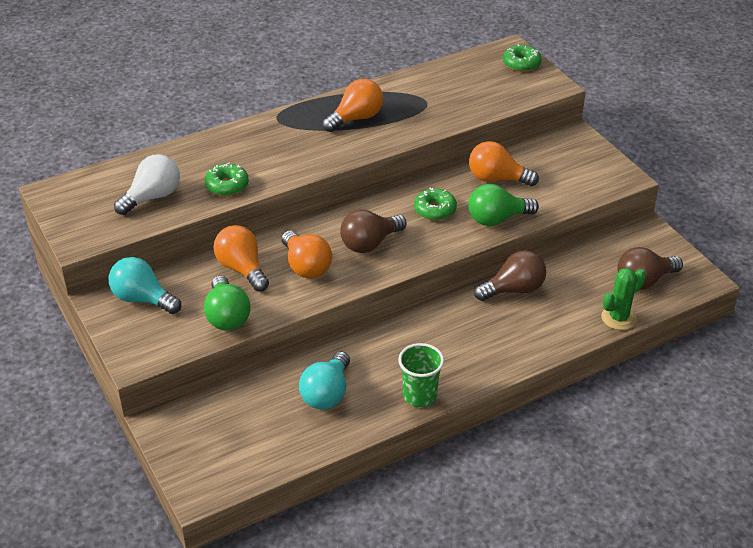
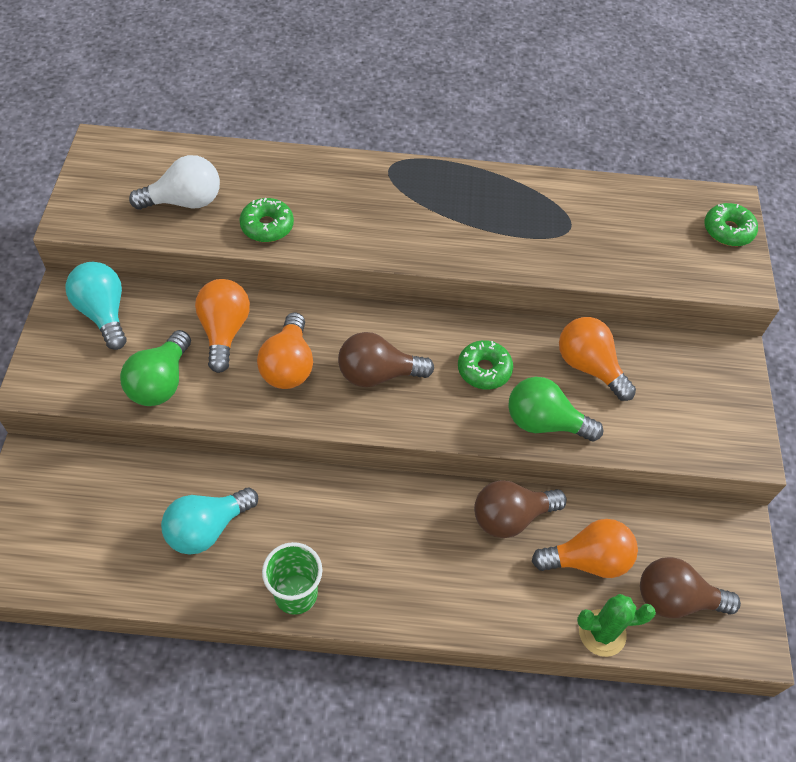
camera: 30 degrees right, 15 degrees up
orange light bulb [322,79,383,132] -> orange light bulb moved to [532,519,638,578]
brown light bulb [474,250,546,301] -> brown light bulb turned 150 degrees clockwise [474,480,567,538]

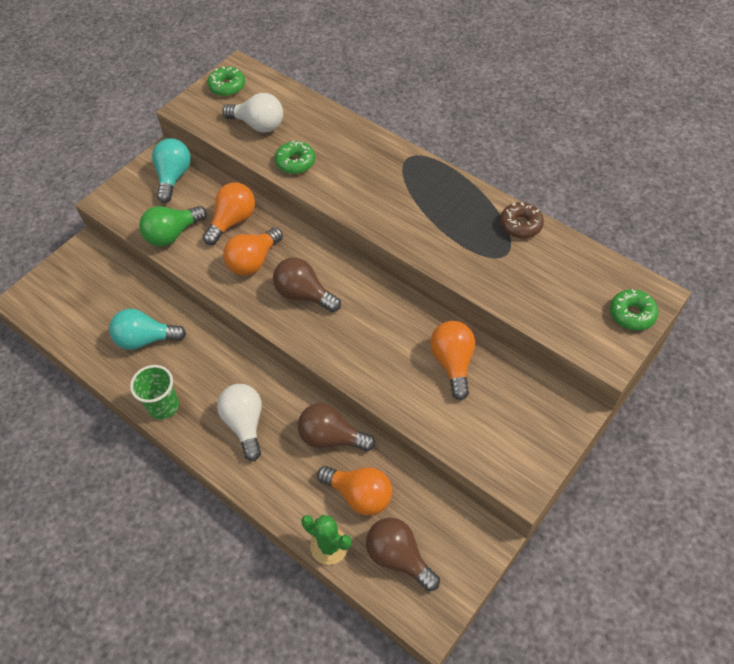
camera: 40 degrees right, 0 degrees up
green donut [458,340,513,390] -> green donut moved to [207,66,245,96]
green light bulb [508,377,604,441] -> none
none -> white light bulb [217,384,262,461]
none -> brown donut [500,202,544,238]

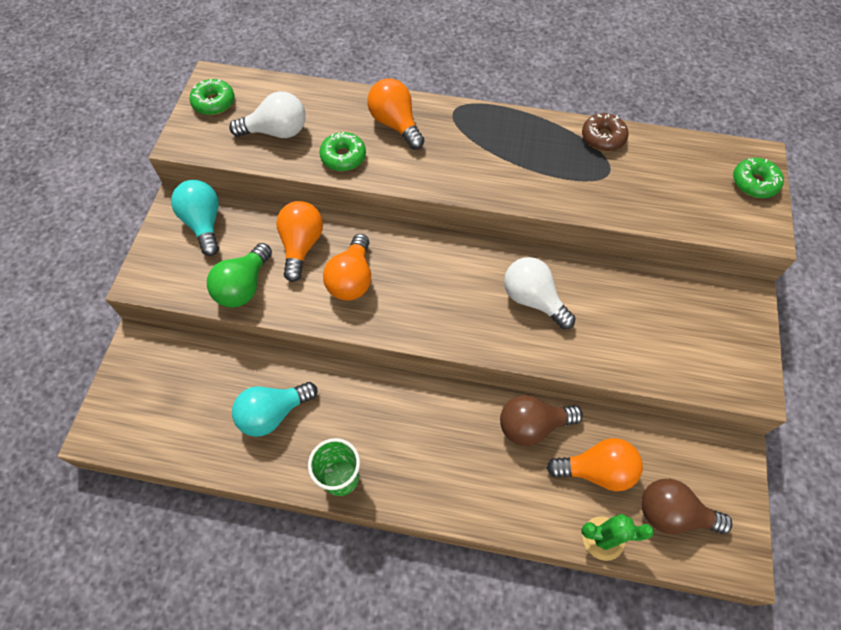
camera: 30 degrees left, 5 degrees up
white light bulb [217,384,262,461] -> white light bulb moved to [504,257,575,329]
brown light bulb [273,257,341,312] -> none
orange light bulb [430,321,475,400] -> orange light bulb moved to [367,78,424,149]

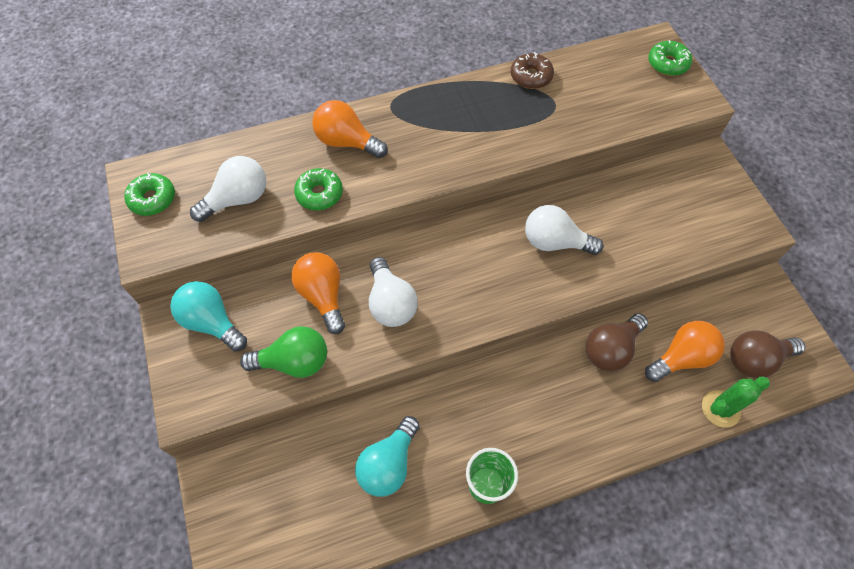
camera: 30 degrees left, 0 degrees up
green light bulb [207,243,272,308] -> green light bulb turned 90 degrees counterclockwise [240,326,327,378]
orange light bulb [323,234,371,301] -> white light bulb [369,257,418,327]

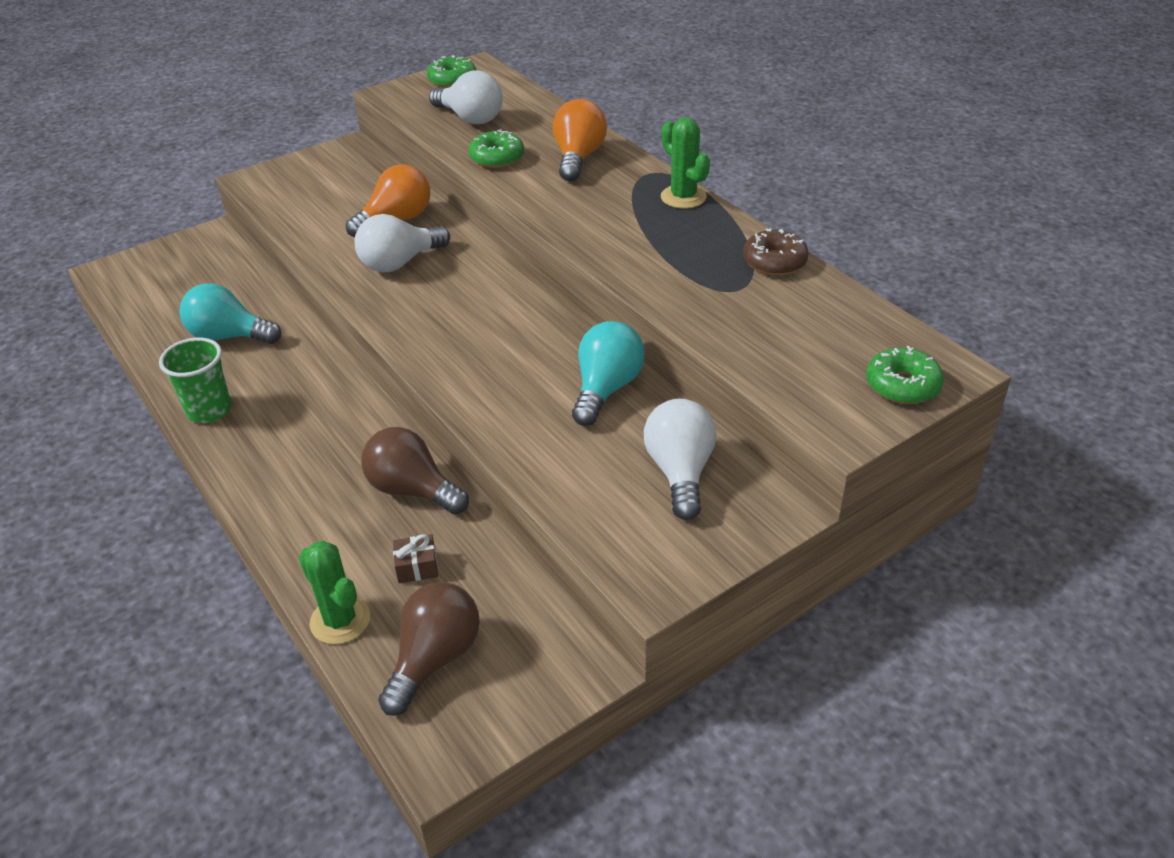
camera: 75 degrees right, 20 degrees down
turquoise light bulb [170,281,247,352] -> turquoise light bulb moved to [572,321,645,426]
green light bulb [240,326,327,378] -> none
white light bulb [525,205,604,255] -> white light bulb moved to [644,399,716,520]
orange light bulb [645,321,725,382] -> brown gift [393,534,438,583]
brown light bulb [730,330,805,378] -> brown light bulb turned 60 degrees clockwise [378,582,480,716]
none -> green cactus [661,117,710,209]

